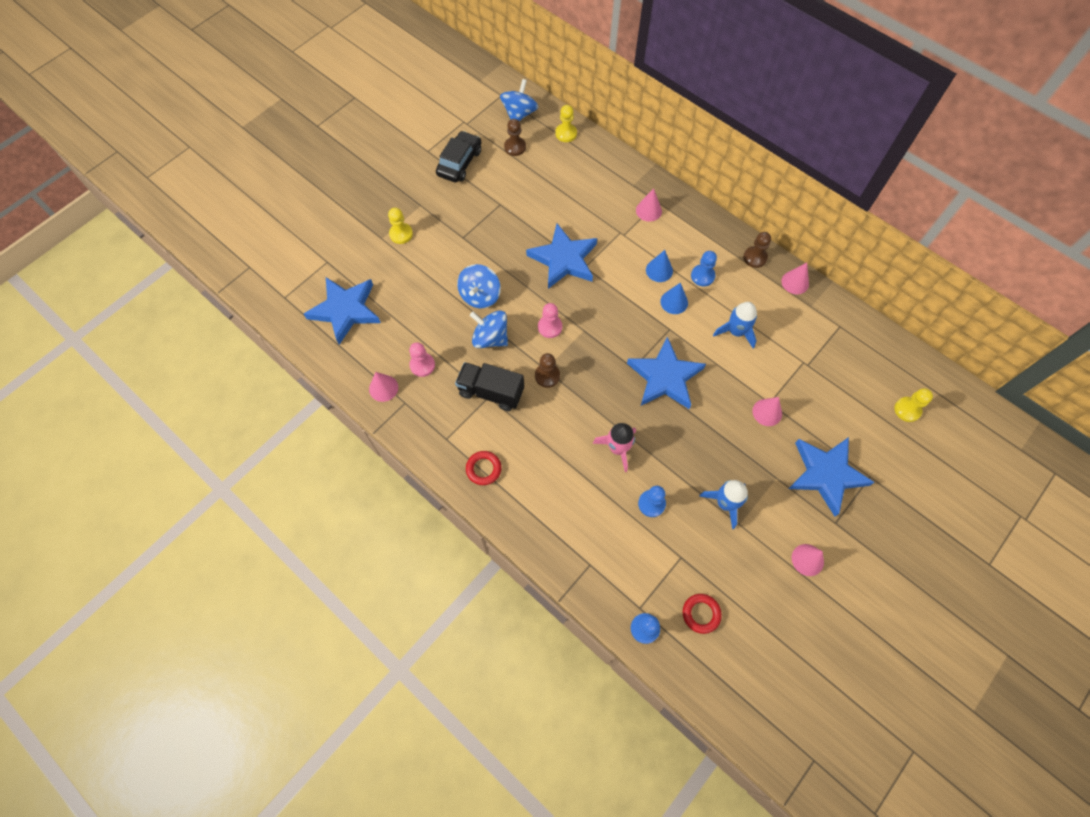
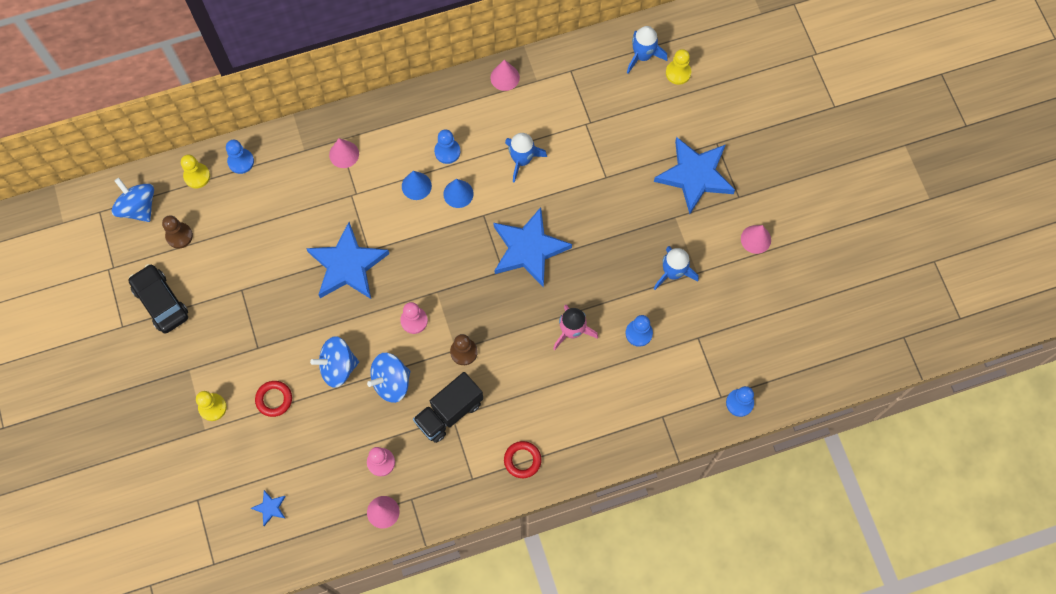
camera: 60 degrees left, 5 degrees up
blue star [304,277,381,345] -> blue star [251,490,286,526], size x0.41
blue spinning top [457,264,501,308] -> blue spinning top turned 120 degrees clockwise [310,336,359,388]
red ring [683,594,722,634] -> red ring moved to [255,381,292,417]
brown pawn [743,232,771,268] -> none
pink cone [752,397,782,426] -> none
none -> blue pawn [226,140,254,174]
none -> blue rocket [627,26,668,73]

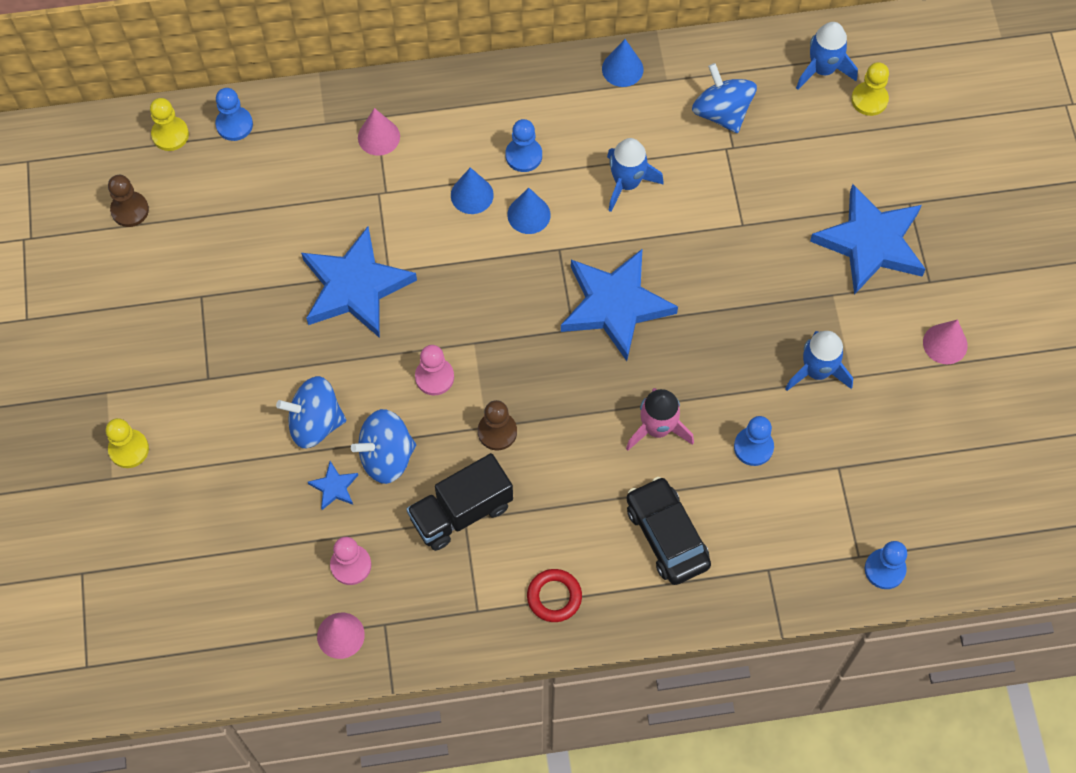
camera: 10 degrees right, 5 degrees down
blue spinning top [112,178,154,222] -> blue spinning top moved to [692,63,757,133]
black car [128,264,188,334] -> black car moved to [626,477,711,585]
blue star [251,490,286,526] -> blue star moved to [308,461,358,510]
red ring [255,381,292,417] -> none
pink cone [490,59,520,91] -> blue cone [602,39,643,87]

